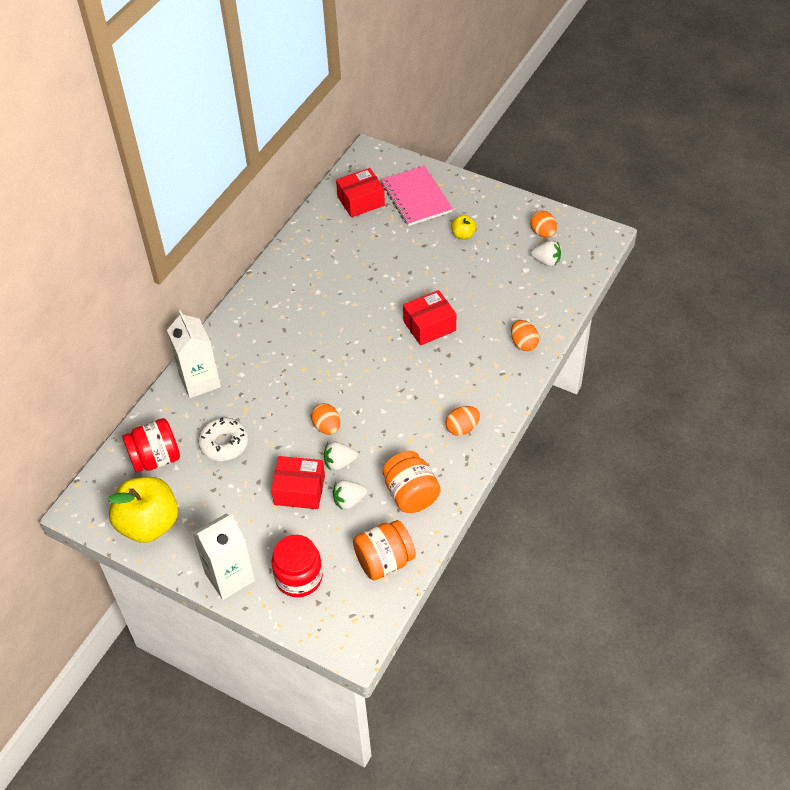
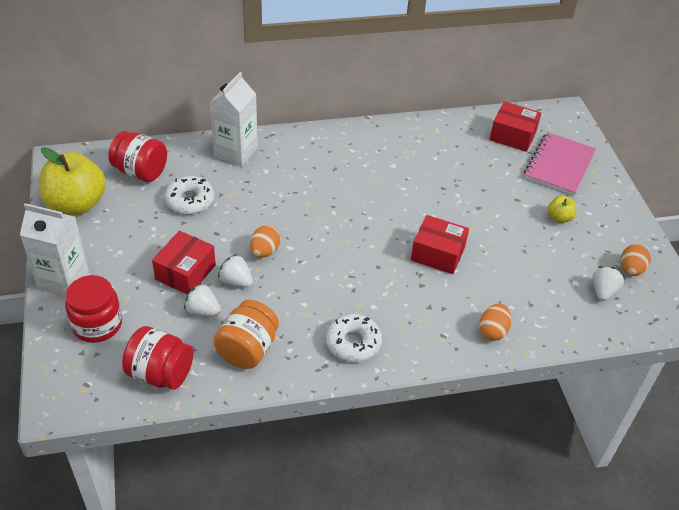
camera: 45 degrees right, 5 degrees down
red box [271,456,325,509] -> red box turned 60 degrees clockwise [152,231,216,294]
orange jar [353,520,416,580] -> red jar [122,326,194,390]
orange egg [446,406,480,436] -> white donut [326,314,382,362]
white strawberry [531,240,561,266] -> white strawberry turned 135 degrees counterclockwise [593,266,624,301]

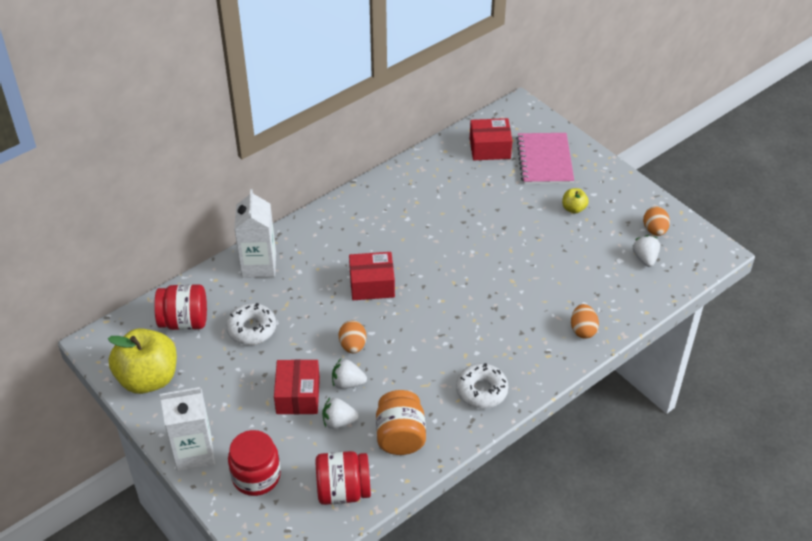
camera: 25 degrees left, 0 degrees up
red box [411,215,469,274] -> red box moved to [349,252,395,300]

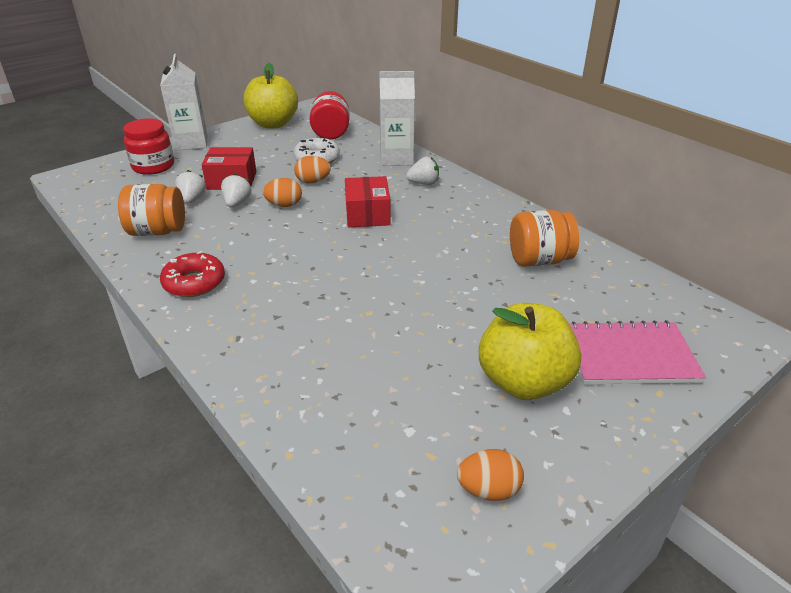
camera: 90 degrees right, 10 degrees down
red jar [315,451,371,505] -> none
white donut [456,363,509,409] -> red donut [160,251,225,297]
red box [470,118,512,160] -> none
yellow apple [562,188,589,213] -> yellow apple [479,303,581,400], size x2.24
orange egg [571,304,599,339] -> orange egg moved to [294,156,331,183]
white strawberry [633,235,660,267] -> white strawberry moved to [406,157,439,185]
none -> orange jar [510,210,579,267]

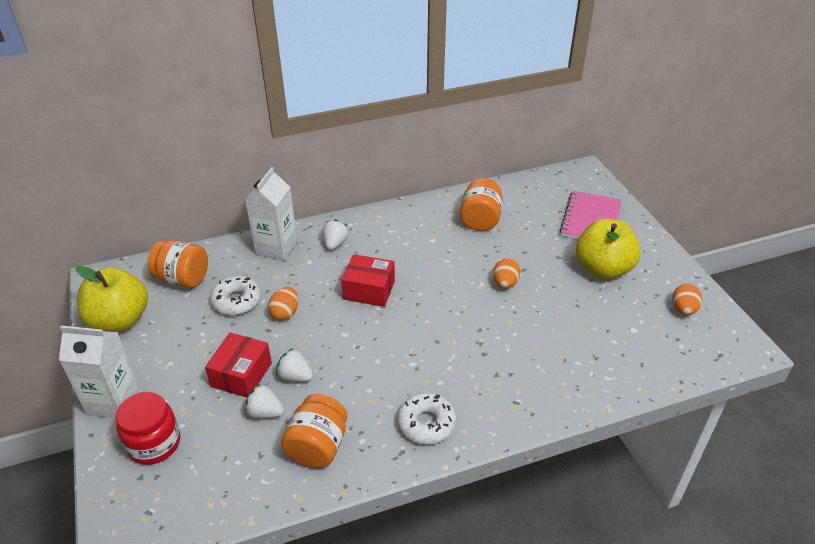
camera: 70 degrees left, 5 degrees up
red donut [160,251,225,297] -> white donut [397,393,456,444]
orange egg [262,178,302,207] -> orange egg moved to [493,258,521,289]
red jar [310,91,350,139] -> orange jar [147,240,208,288]

